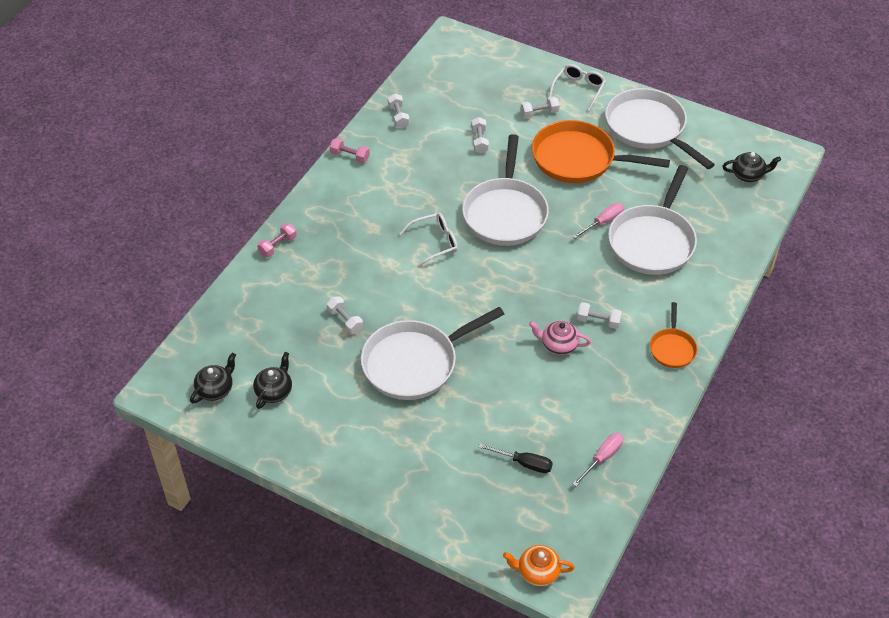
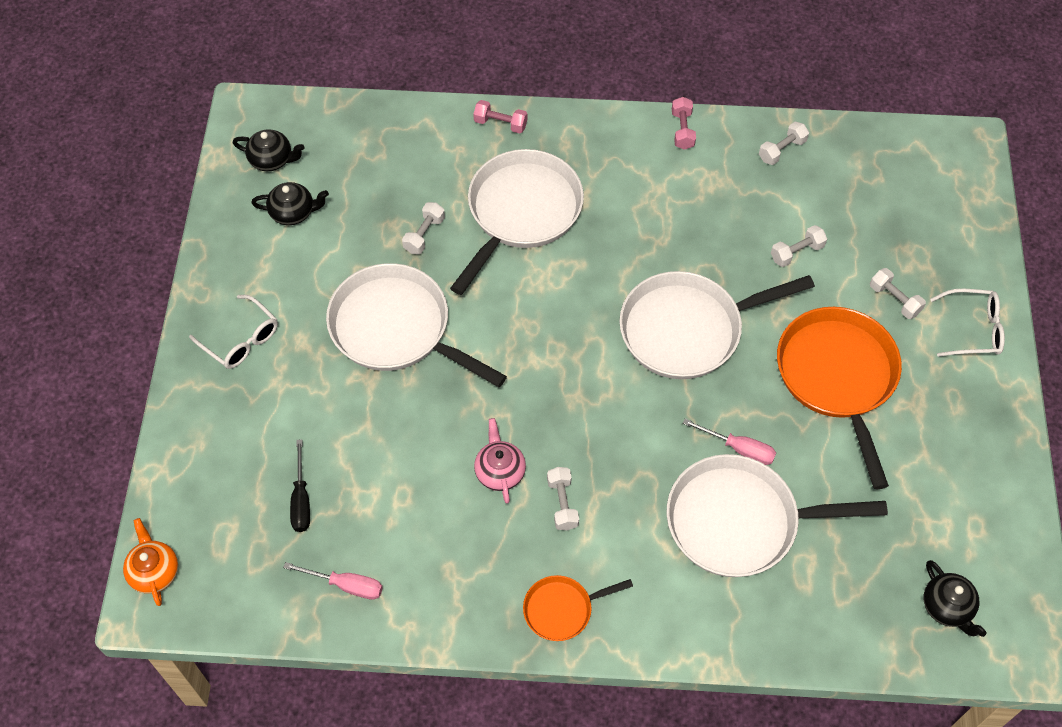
camera: 65 degrees right, 10 degrees up
white glasses [399,213,458,267] -> white glasses moved to [189,295,278,369]
white pan [605,88,715,169] -> white pan moved to [450,149,584,295]

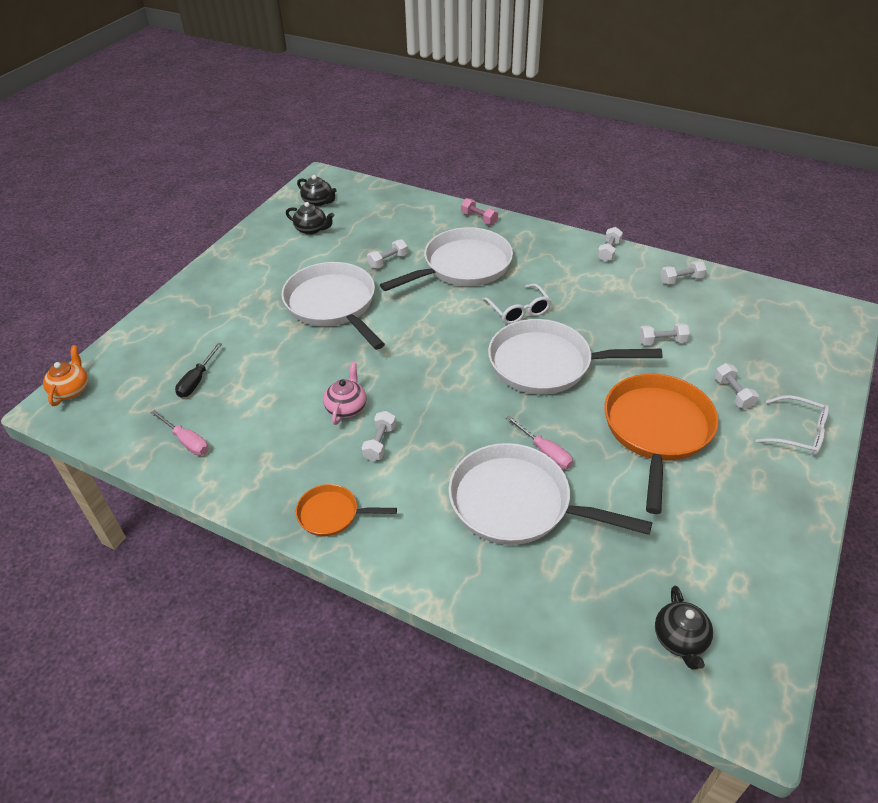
camera: 25 degrees right, 15 degrees down
white glasses [189,295,278,369] -> white glasses moved to [482,283,551,324]
pink dumbbell [672,97,696,150] -> white dumbbell [597,227,623,262]

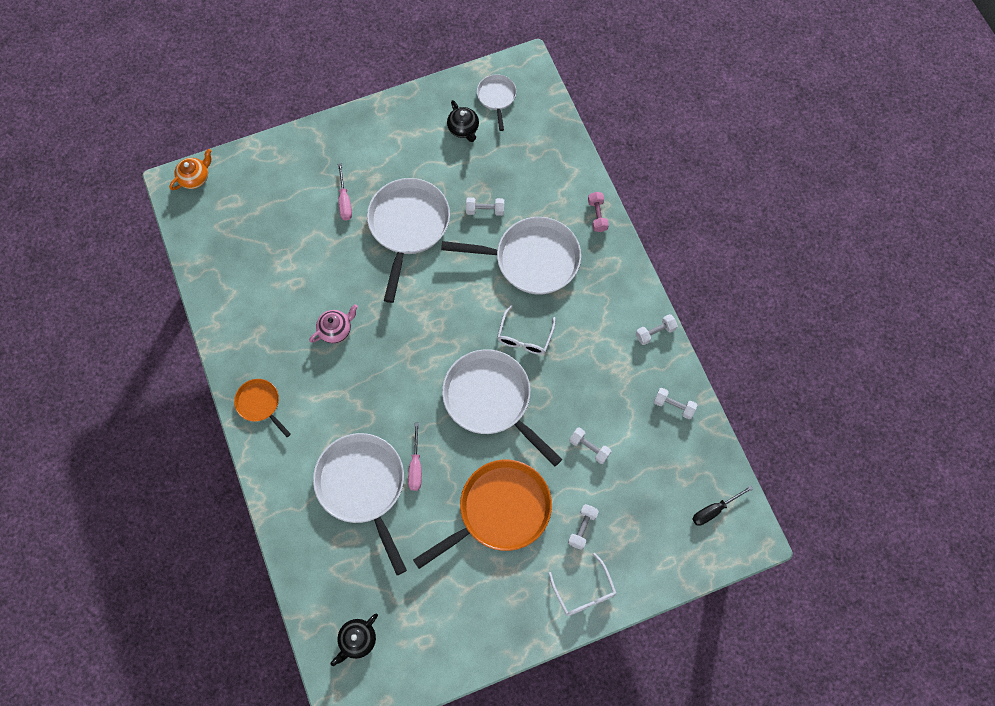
camera: 40 degrees right, 25 degrees up
pink screwdriver [151,410,209,455] -> pink screwdriver moved to [338,164,352,221]
black screwdriver [175,343,222,398] -> black screwdriver moved to [693,486,753,526]
black teapot [297,175,337,207] -> white pan [477,74,517,131]
white dumbbell [361,411,396,461] -> none

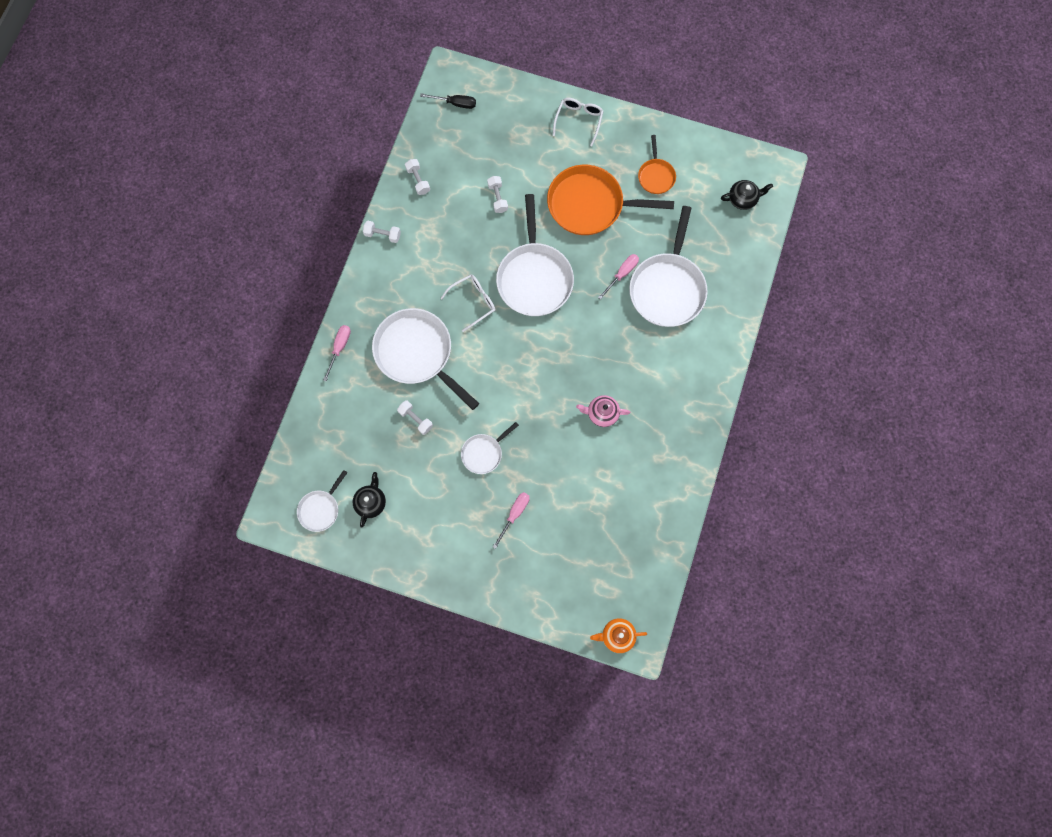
camera: 140 degrees left, 5 degrees up
orange pan [234,379,291,437] -> orange pan moved to [638,135,676,194]
white pan [367,178,450,303] -> white pan [461,422,519,474], size x0.51
white dumbbell [568,504,599,550] -> none
pink dumbbell [588,192,609,232] -> pink screwdriver [323,325,351,382]

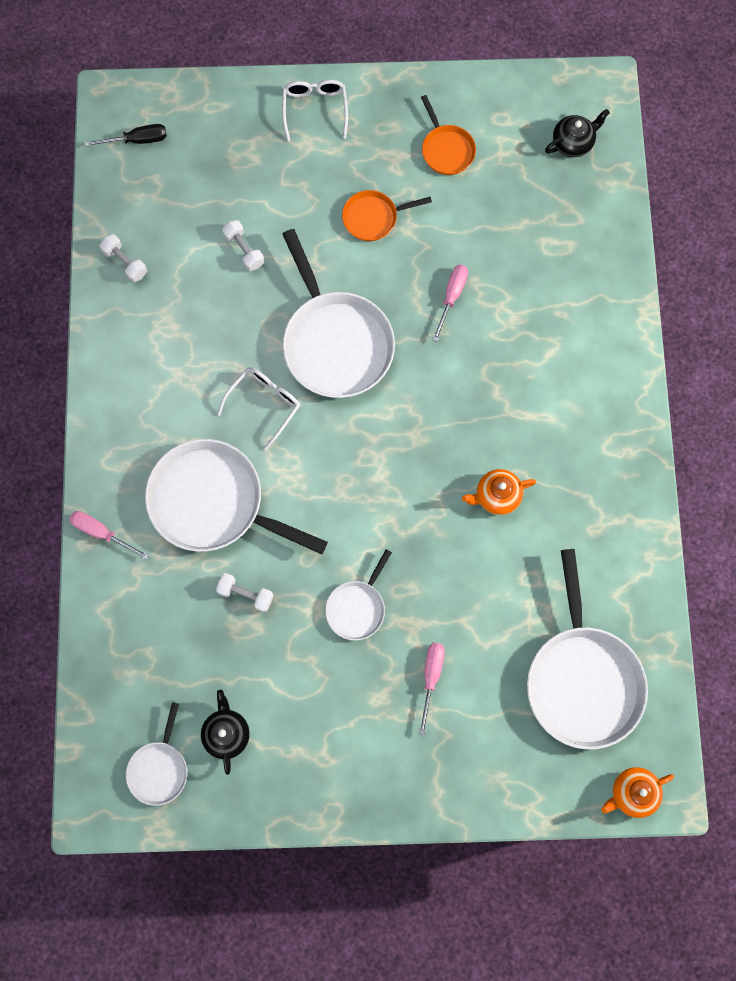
camera: 20 degrees left, 0 degrees up
pink screwdriver [323,325,351,382] -> pink screwdriver turned 60 degrees counterclockwise [69,511,150,560]
white dumbbell [363,221,401,243] -> none
orange pan [547,165,674,235] -> orange pan [342,190,432,241], size x0.51
pink teapot [576,395,630,427] -> orange teapot [462,469,536,515]
white pan [629,206,708,327] -> white pan moved to [527,549,648,750]

